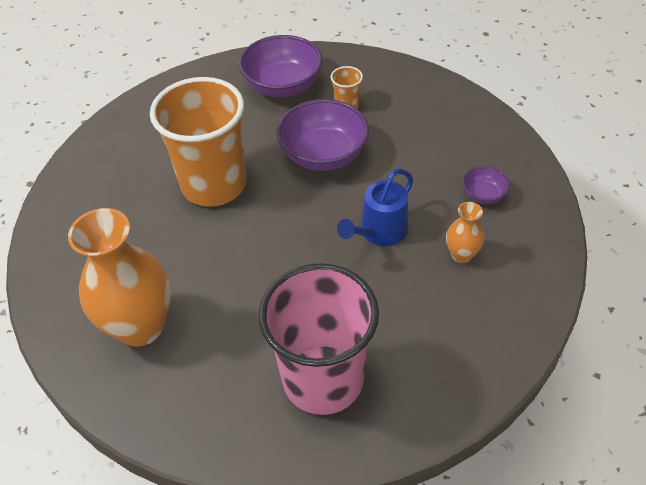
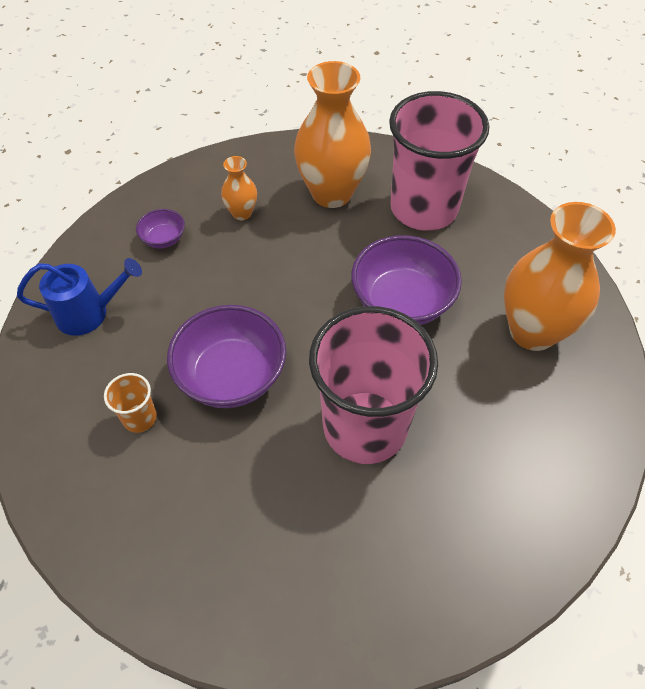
camera: 140 degrees left, 5 degrees up
orange cup [150,77,246,207] -> pink cup [309,306,438,464]
purple bowl [239,35,323,97] -> purple bowl moved to [351,235,462,325]
blue watering can [337,168,413,246] -> blue watering can moved to [17,258,142,336]
none -> orange vase [294,61,371,208]

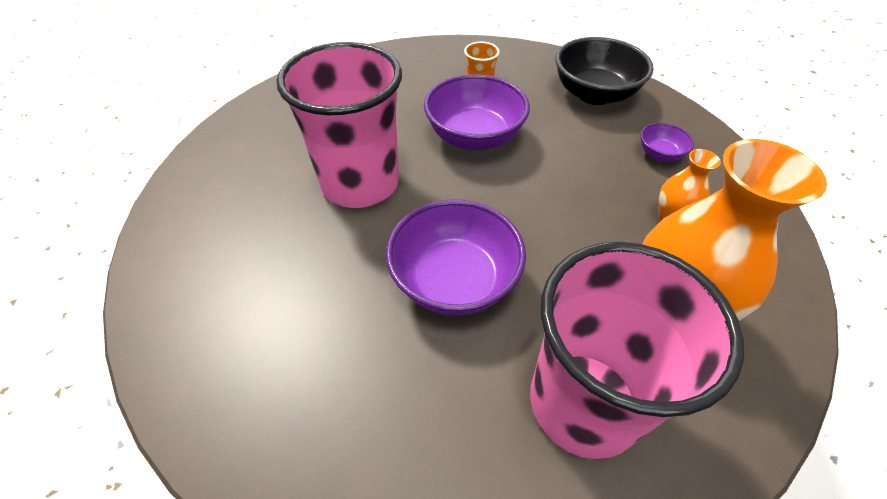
camera: 125 degrees right, 5 degrees down
blue watering can [17,258,142,336] -> black bowl [555,37,654,105]
orange vase [504,202,616,351] -> none

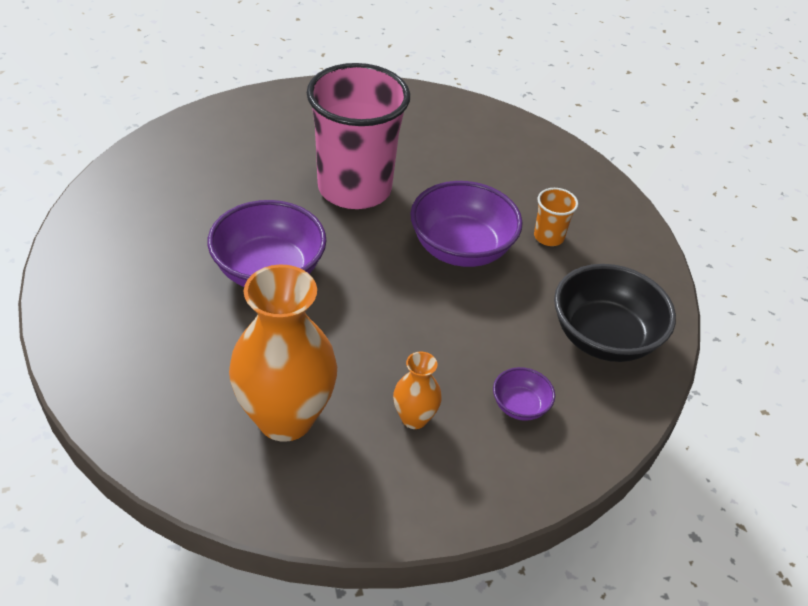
camera: 65 degrees right, 5 degrees down
pink cup [530,242,744,459] -> none

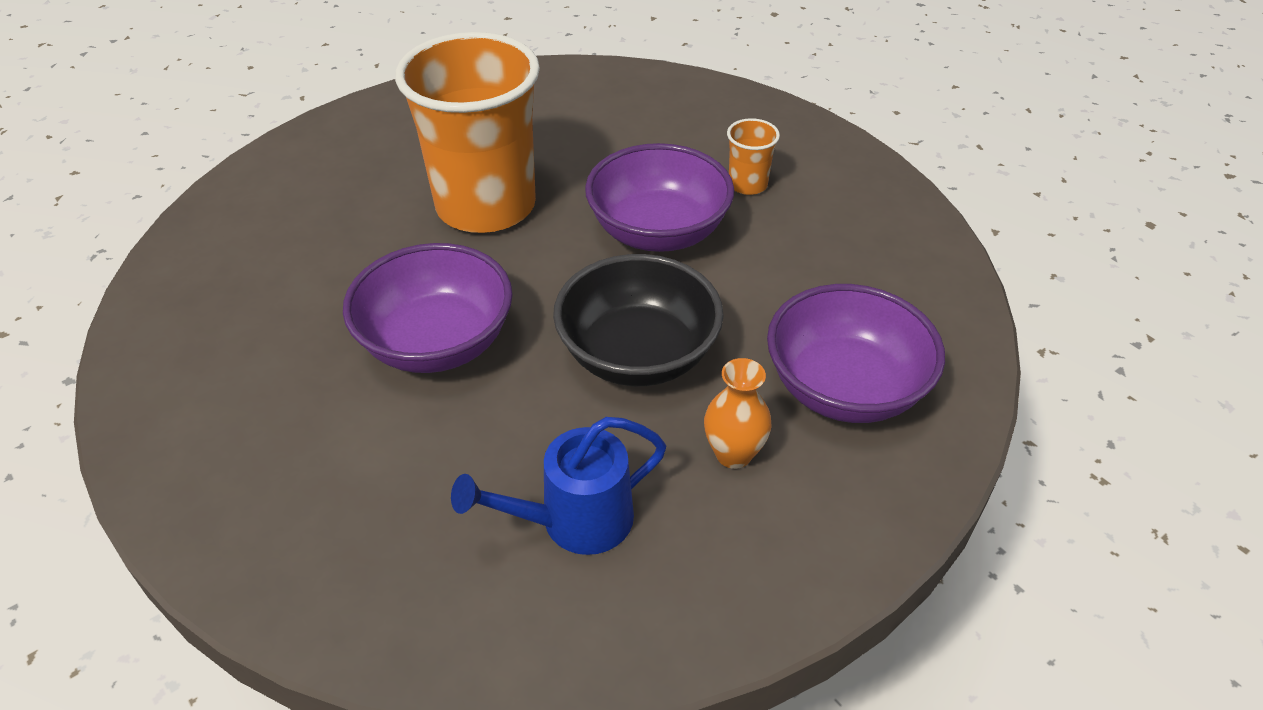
camera: 20 degrees left, 0 degrees up
orange vase [229,265,337,442] -> blue watering can [451,417,667,555]
pink cup [307,63,410,209] -> orange cup [395,32,540,233]
purple bowl [493,367,555,421] -> purple bowl [767,284,945,423], size x2.06
black bowl [554,264,676,362] -> black bowl moved to [553,254,724,386]

